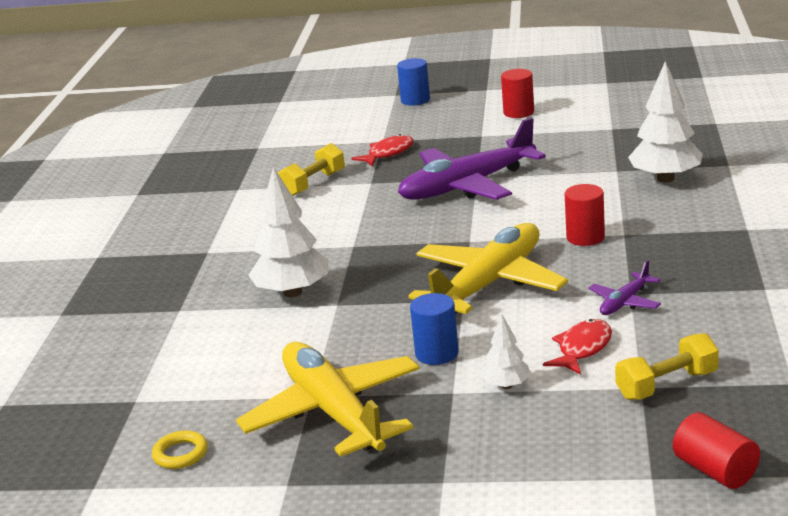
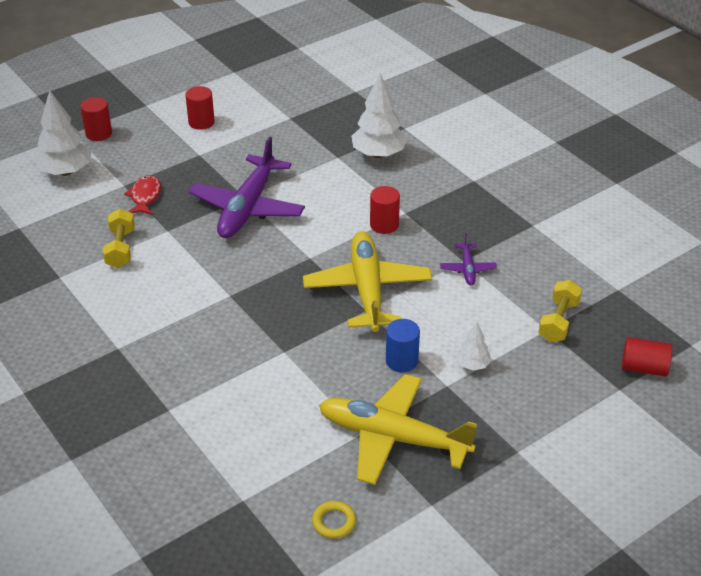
camera: 45 degrees left, 15 degrees up
white tree [248,167,328,297] -> white tree moved to [34,90,92,176]
blue cylinder [397,58,430,105] -> red cylinder [80,97,112,141]
red fish [543,319,612,375] -> none

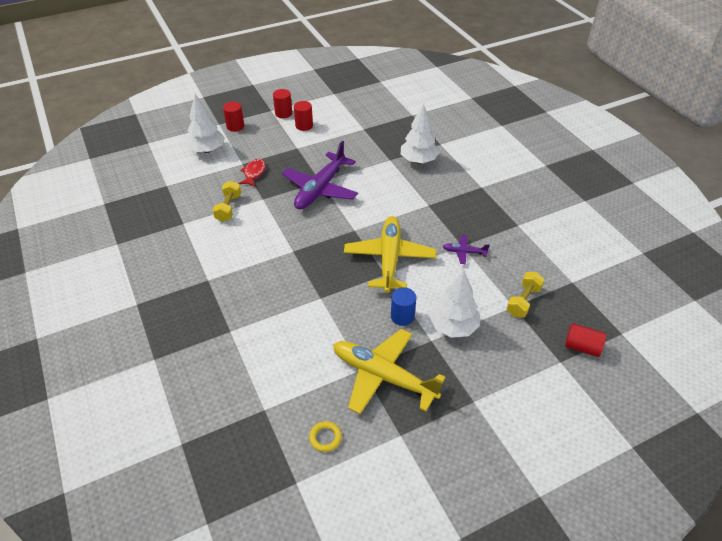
camera: 10 degrees right, 5 degrees up
red cylinder [370,186,400,234] -> red cylinder moved to [273,89,292,118]
purple plane [440,234,497,285] -> purple plane turned 90 degrees clockwise [443,235,490,264]
white tree [456,323,492,371] -> white tree [429,270,480,338], size x1.91

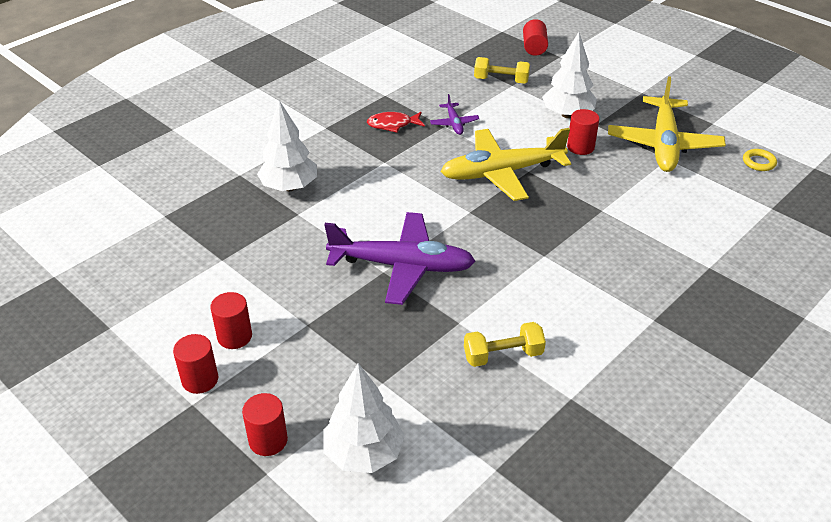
camera: 110 degrees left, 5 degrees down
red fish [238,159,266,187] -> red fish moved to [367,112,425,133]
blue cylinder [391,287,416,326] -> red cylinder [567,109,599,155]

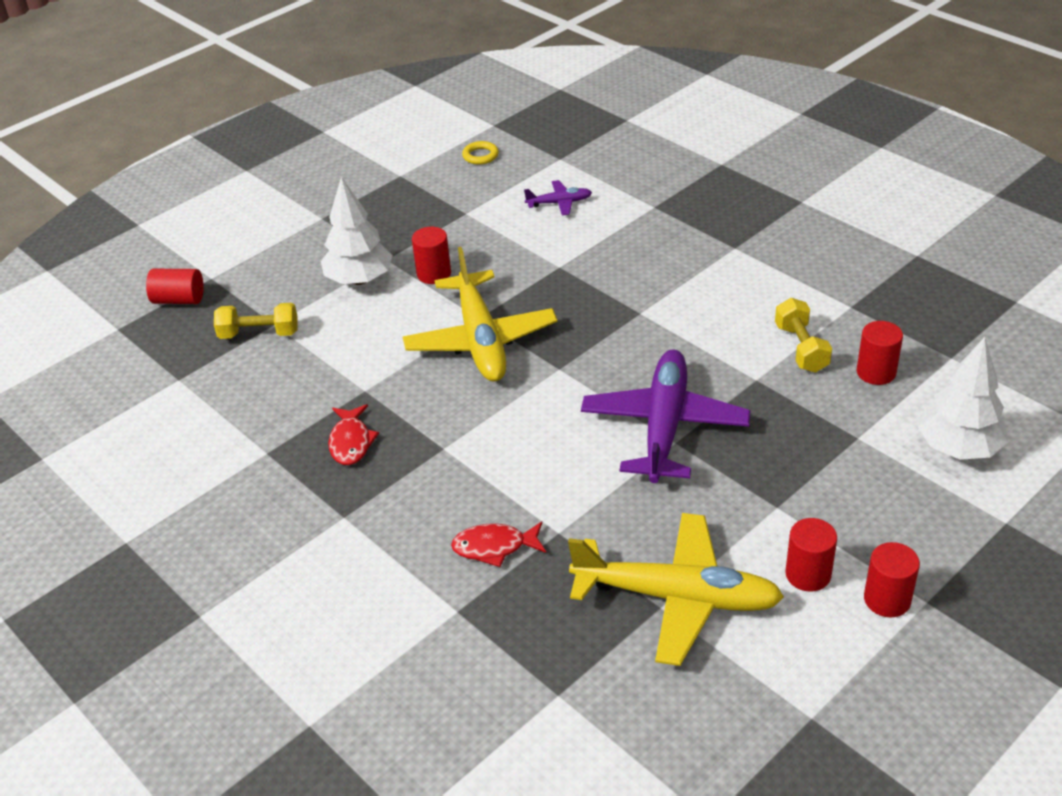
camera: 85 degrees left, 0 degrees up
red cylinder [242,393,288,456] -> red cylinder moved to [857,321,903,385]
white tree [257,100,317,191] -> red fish [451,522,546,567]
purple plane [430,94,479,135] -> purple plane moved to [524,180,592,215]
yellow dumbbell [474,57,530,84] -> yellow dumbbell turned 75 degrees clockwise [214,303,298,339]
yellow plane [608,76,726,172] -> yellow plane moved to [568,513,784,666]

